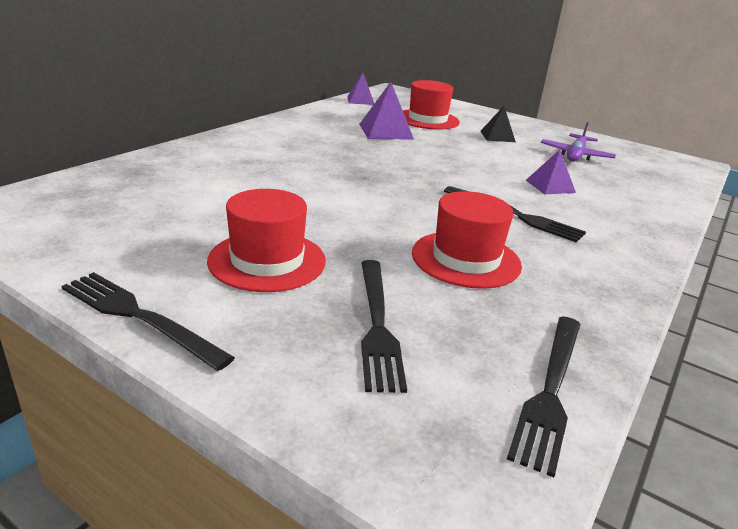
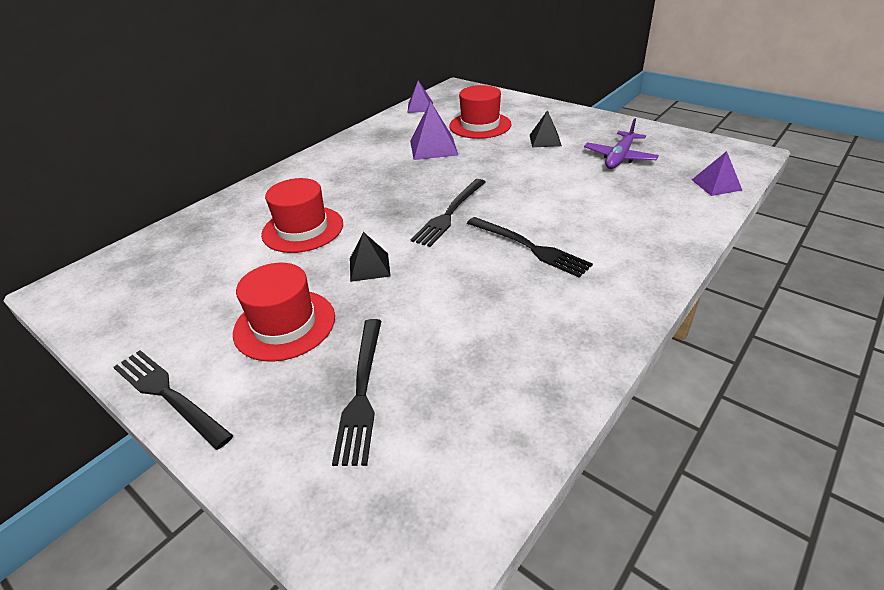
camera: 10 degrees right, 10 degrees up
red hat [412,191,522,289] -> red hat moved to [261,178,343,253]
black fork [507,316,581,478] -> black fork moved to [411,179,486,247]
purple pyramid [526,150,576,194] -> purple pyramid moved to [692,151,742,196]
none -> black pyramid [350,232,391,282]

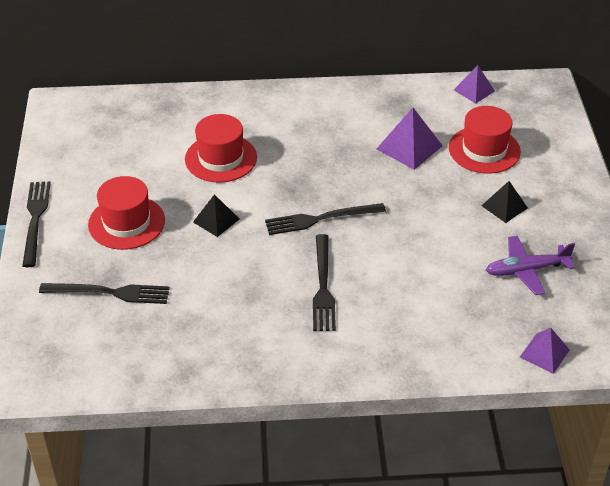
camera: 45 degrees right, 5 degrees up
black fork [332,319,381,466] -> black fork turned 135 degrees counterclockwise [39,283,170,304]

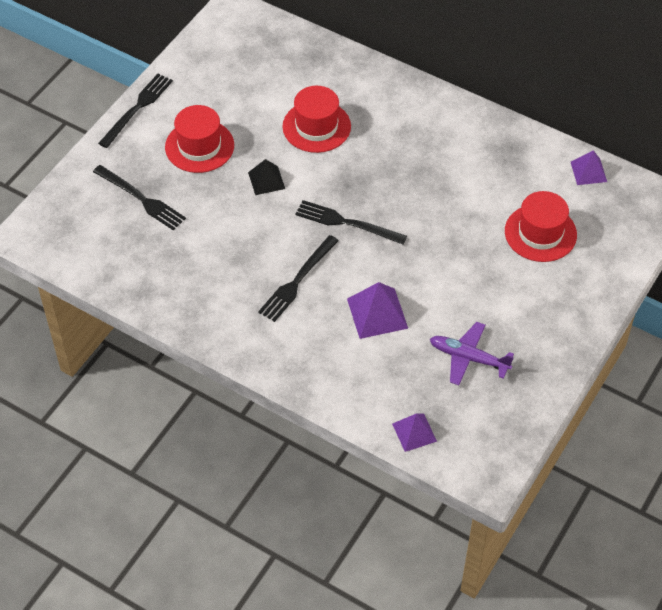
camera: 35 degrees right, 10 degrees up
purple pyramid [377,108,443,170] -> purple pyramid moved to [347,282,408,339]
black pyramid [481,181,528,223] -> none

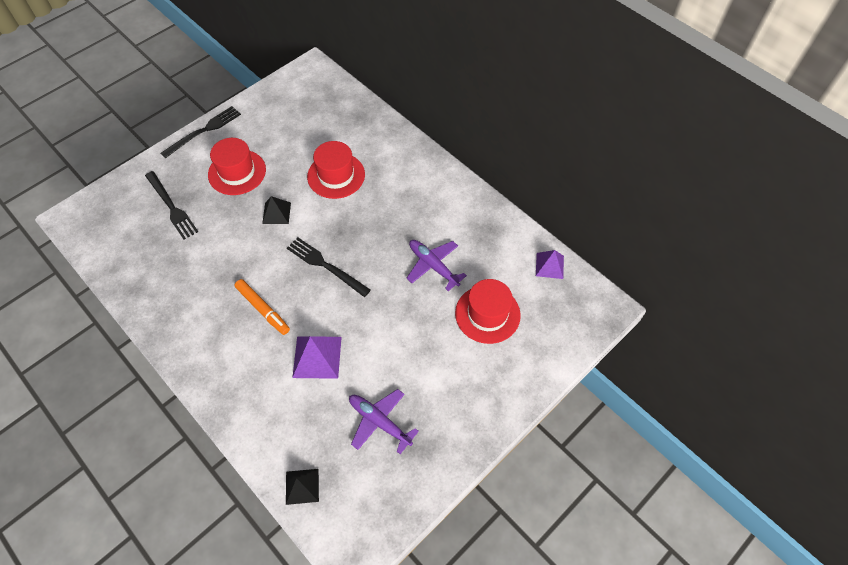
camera: 15 degrees right, 5 degrees up
black fork [258,235,339,322] -> orange marker [235,279,290,335]
purple pyramid [392,413,437,452] -> black pyramid [286,469,319,505]
none -> purple plane [406,240,467,291]

